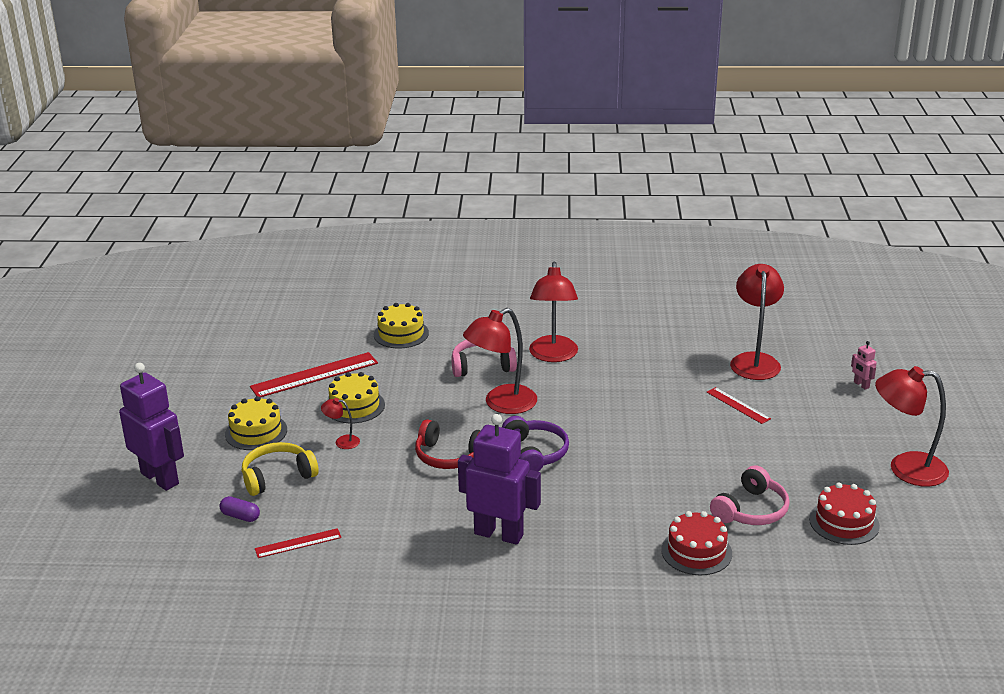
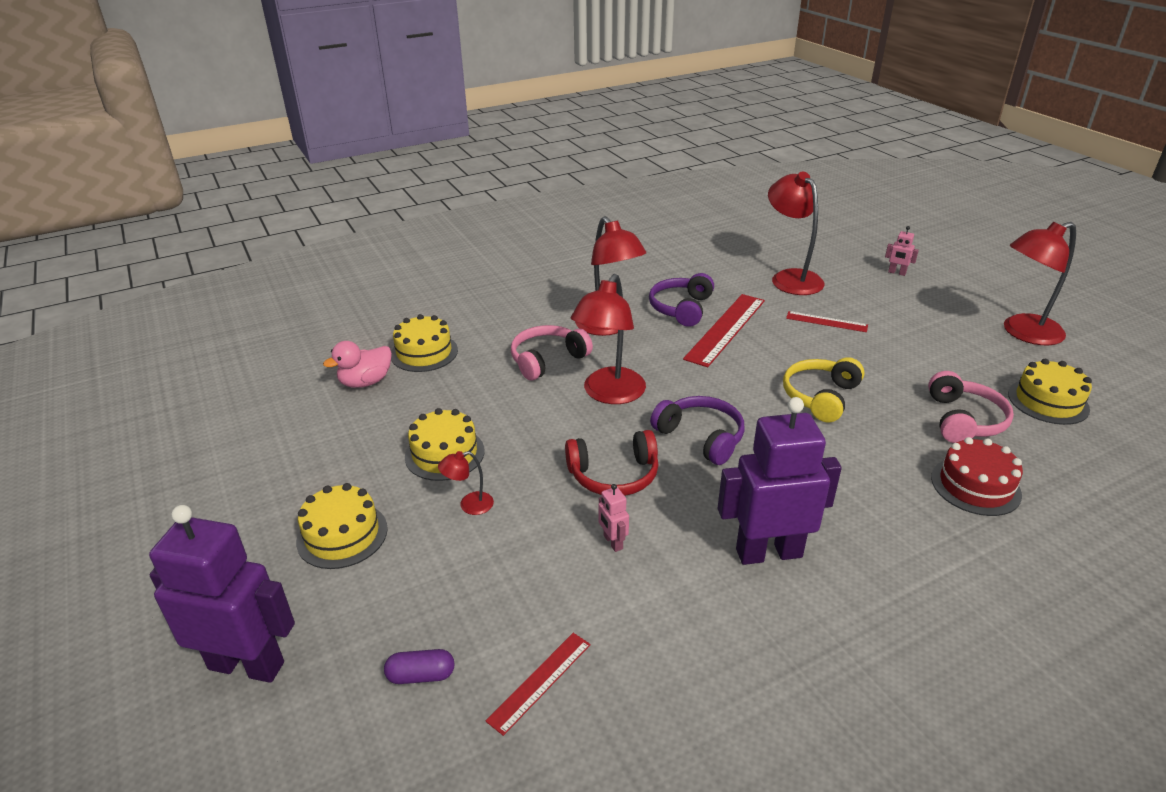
camera: 30 degrees left, 5 degrees up
yellow headphones [242,442,319,496] -> yellow headphones moved to [783,357,865,422]
red ruler [250,352,378,397] -> red ruler moved to [683,294,765,367]
red cake [809,483,880,545] -> yellow cake [1008,359,1092,425]
none -> pink duck [323,341,392,388]
none -> pink robot [598,484,629,552]
none -> purple headphones [649,273,714,327]

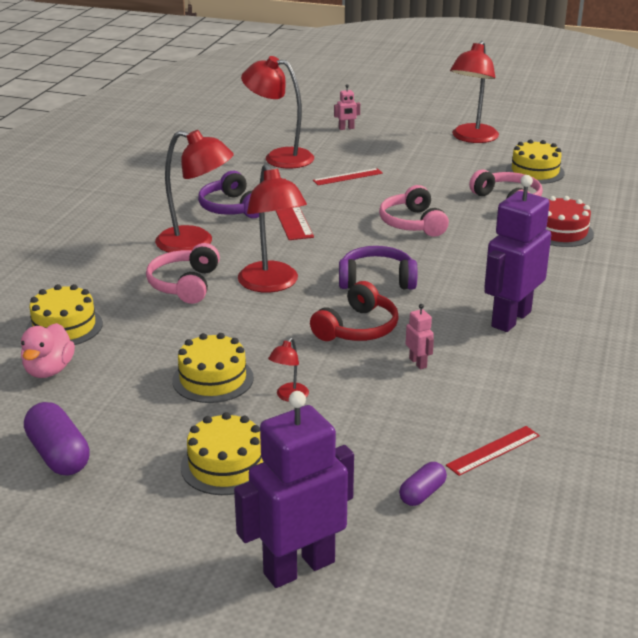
camera: 45 degrees left, 5 degrees down
red ruler [486,633,590,736] -> red ruler turned 60 degrees clockwise [446,426,540,476]
pink robot [598,484,629,552] -> pink robot turned 135 degrees counterclockwise [406,304,434,369]
yellow headphones [783,357,865,422] -> pink headphones [379,185,449,237]
none -> purple capsule [24,402,90,476]

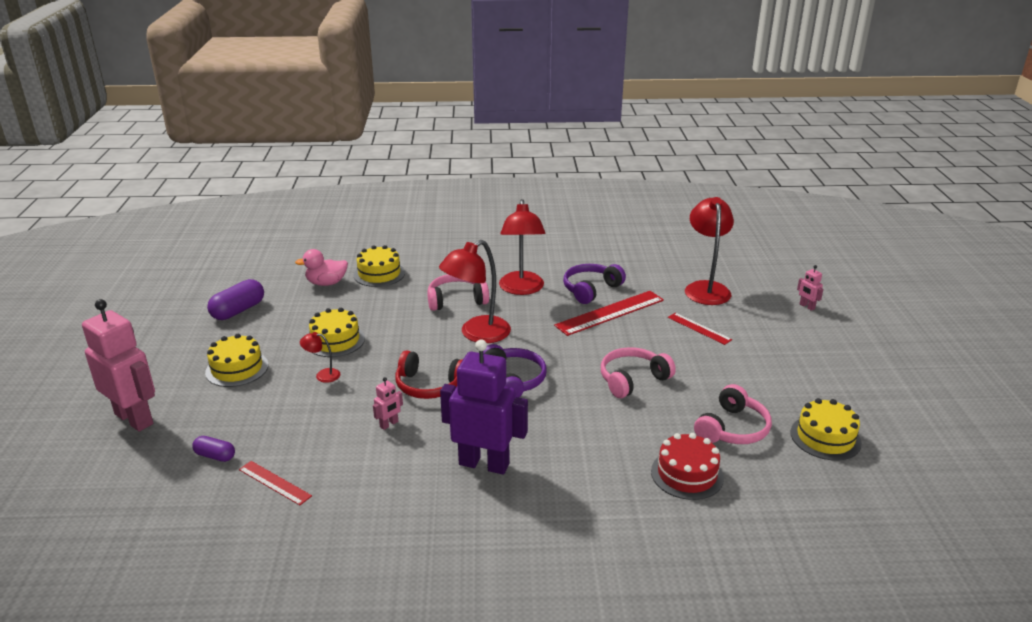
camera: 70 degrees right, 0 degrees up
purple robot [234,391,354,588] -> pink robot [82,299,155,431]
red lamp [450,41,499,143] -> none

